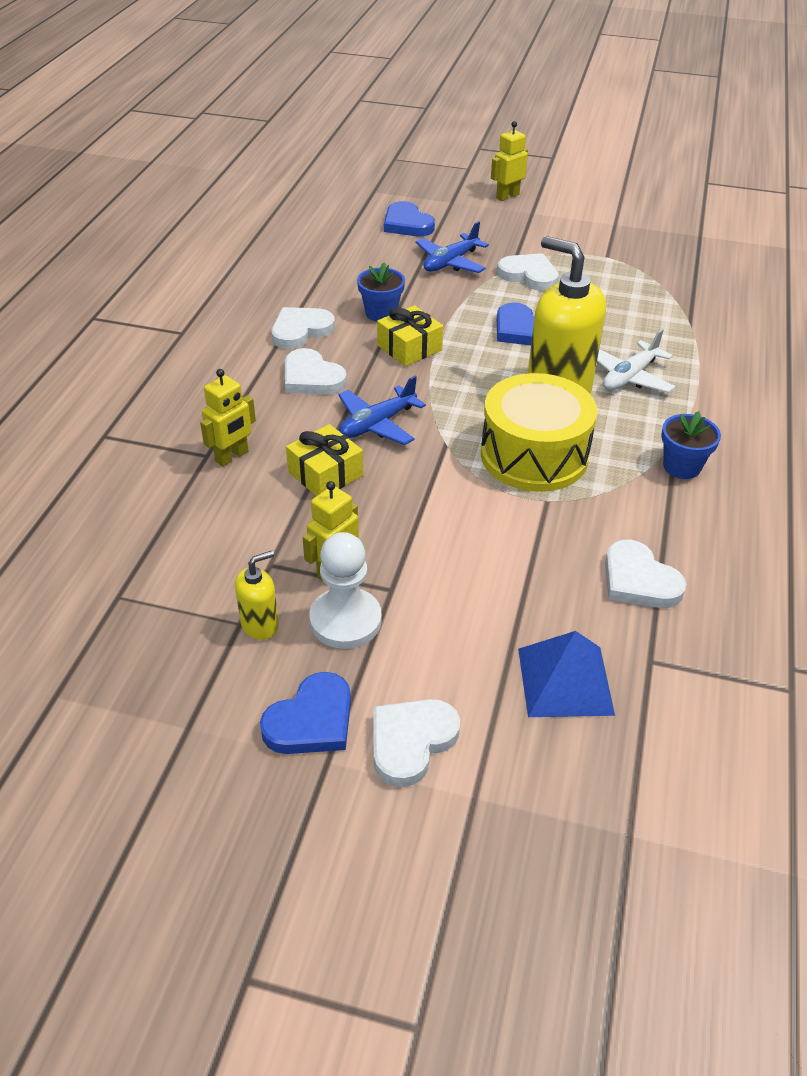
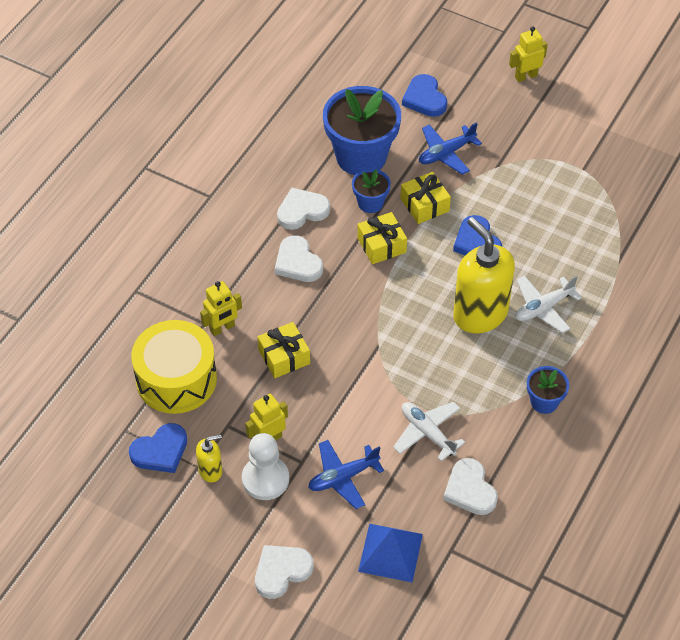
camera: 15 degrees right, 10 degrees up
blue heart [260,672,351,754] -> blue heart moved to [129,423,187,473]
blue plane [338,376,426,445] -> blue plane moved to [308,440,384,509]
yellow drum [481,373,598,492] -> yellow drum moved to [131,320,217,414]
white heart [497,253,559,291] -> none
none -> blue flower pot [323,86,401,175]
none -> white plane [393,402,465,461]
none -> yellow gift [400,172,451,224]

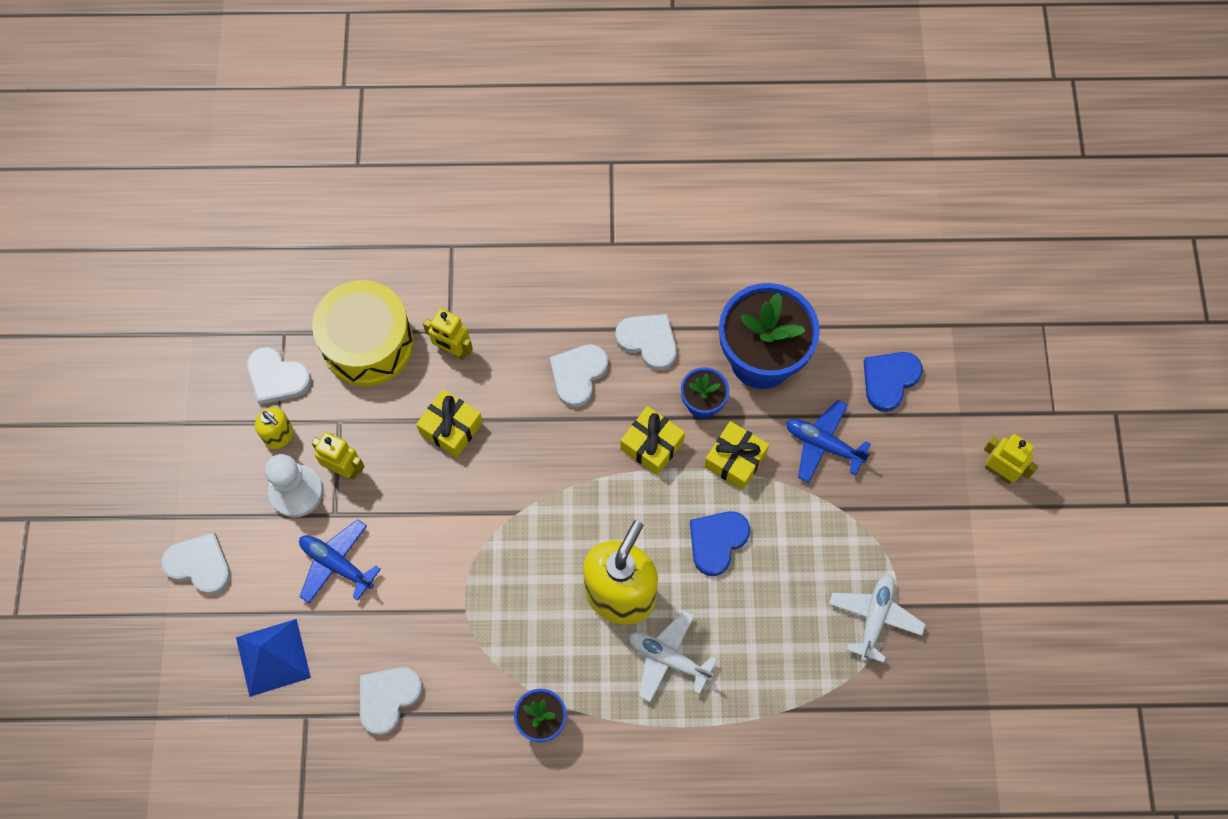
camera: 60 degrees right, 15 degrees up
blue heart [129,423,187,473] -> white heart [247,347,311,405]
white plane [393,402,465,461] -> white plane moved to [829,574,926,663]

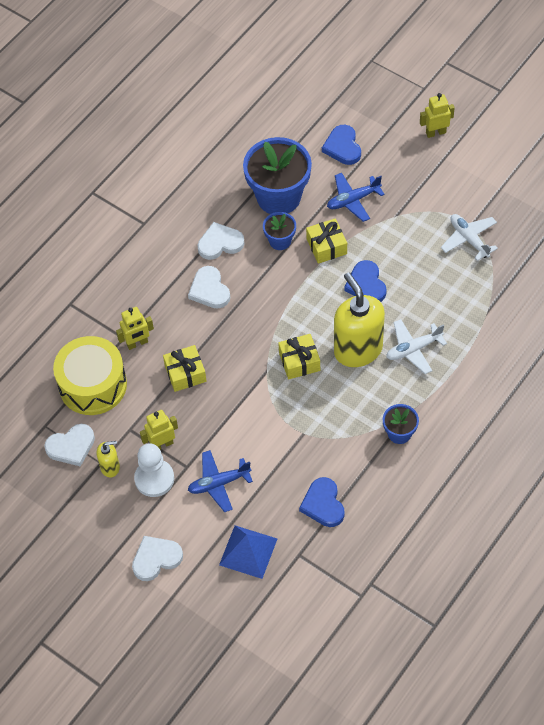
camera: 50 degrees left, 10 degrees down
white heart [360,667,423,735] -> blue heart [299,477,345,527]
yellow gift [620,406,685,475] -> yellow gift moved to [278,334,320,379]

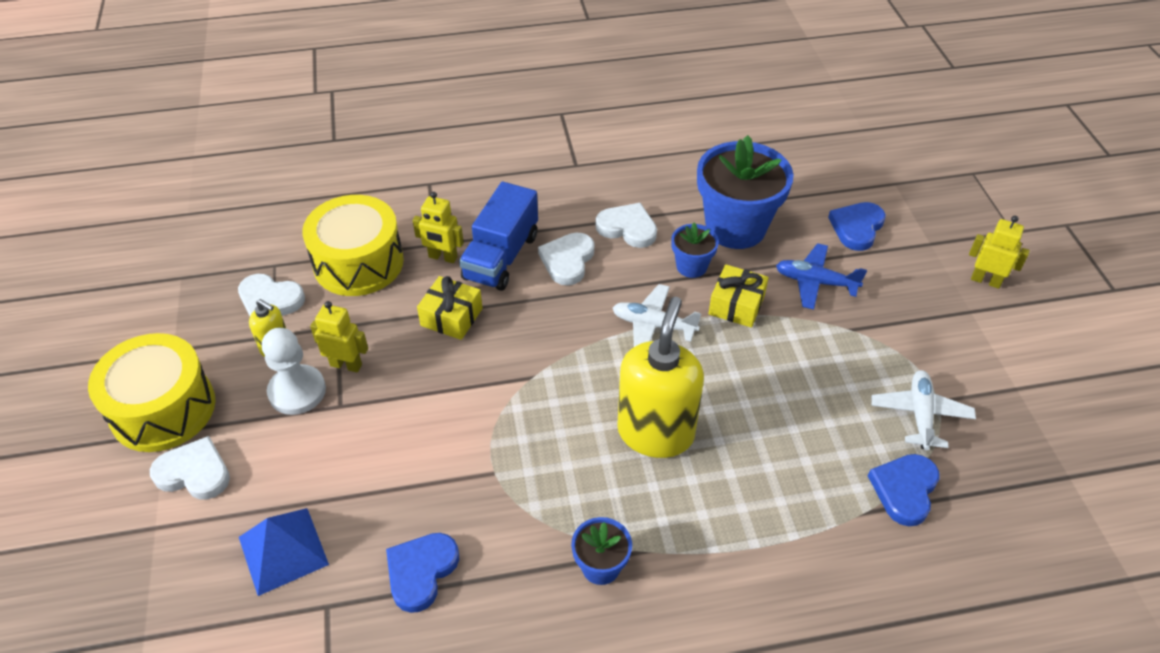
camera: 40 degrees right, 10 degrees down
blue plane [188,450,253,512] -> none
yellow gift [278,334,320,379] -> none
blue heart [344,260,387,302] -> blue heart moved to [868,454,939,526]
white plane [386,319,447,374] -> white plane moved to [613,284,701,347]
none -> yellow drum [88,333,215,452]
none -> blue truck [459,182,538,291]

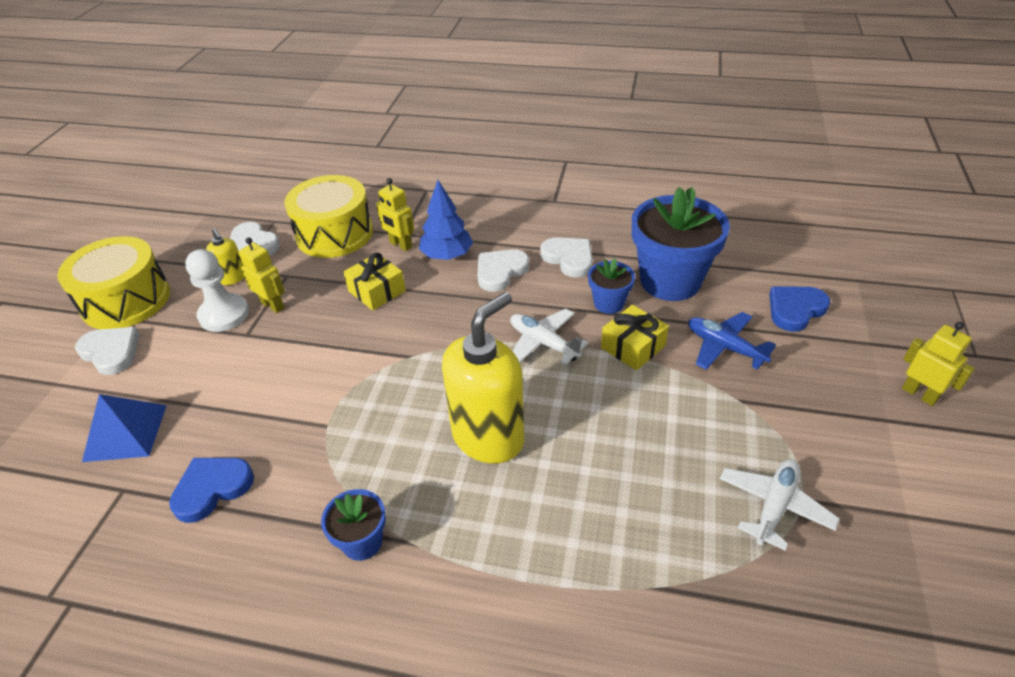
camera: 25 degrees right, 5 degrees down
blue truck [459,182,538,291] -> blue tree [419,180,473,260]
blue heart [868,454,939,526] -> none

